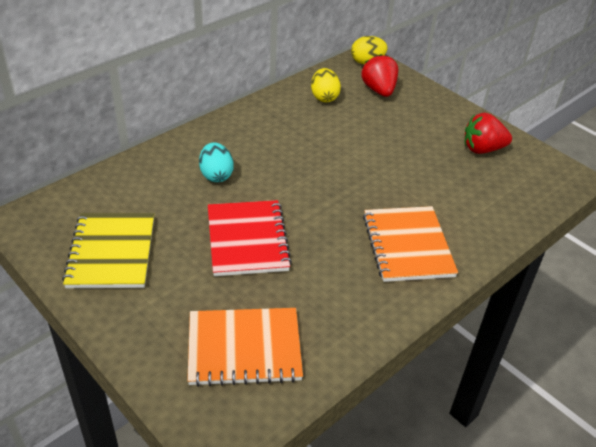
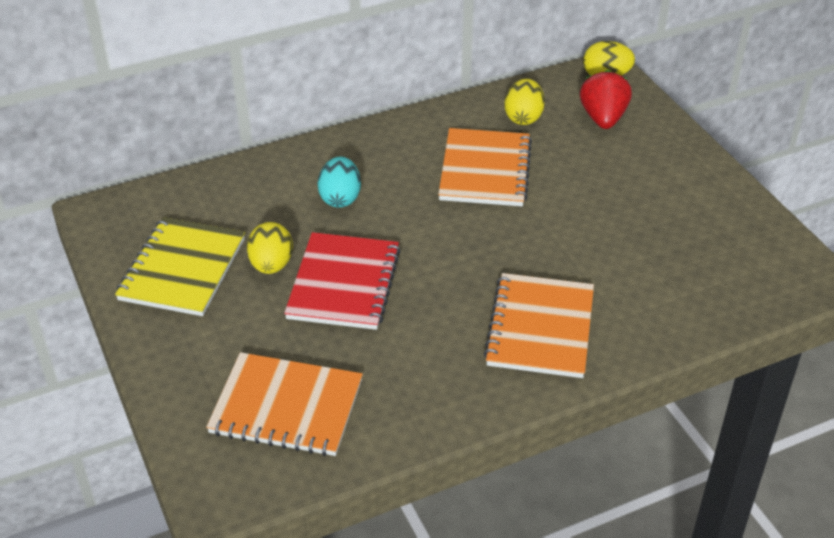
camera: 20 degrees right, 0 degrees up
red strawberry [465,113,512,154] -> none
none -> yellow egg [247,222,293,274]
none -> orange notebook [438,128,532,206]

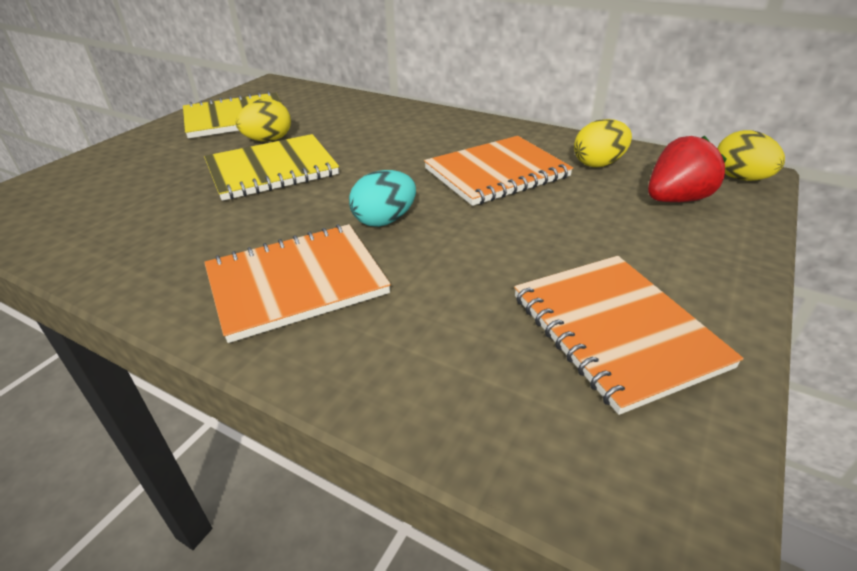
camera: 55 degrees right, 5 degrees down
orange notebook [206,352,363,456] -> orange notebook moved to [514,256,744,415]
red notebook [284,232,401,330] -> yellow notebook [204,134,339,201]
turquoise egg [318,157,361,208] -> turquoise egg moved to [349,170,416,227]

